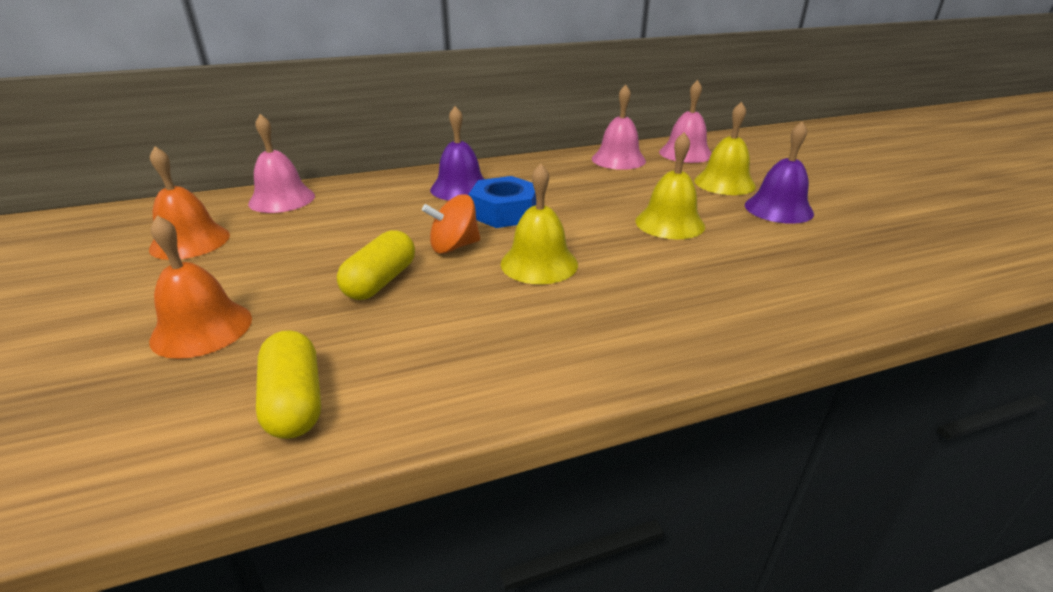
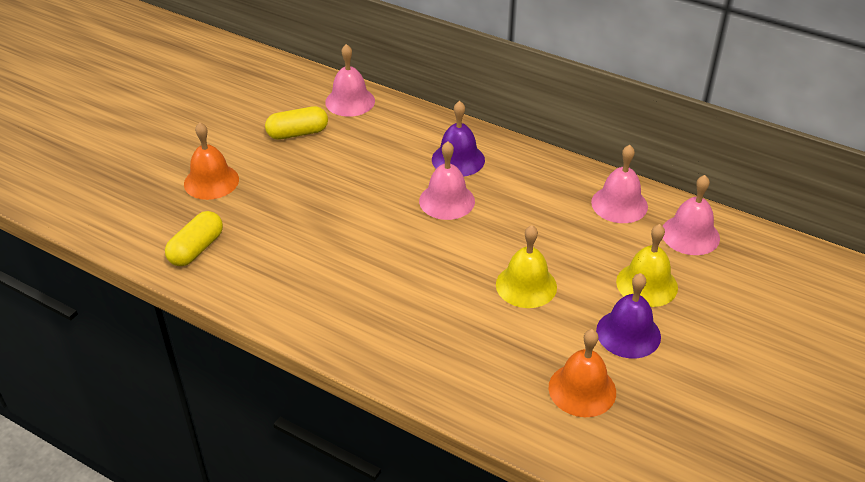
camera: 50 degrees right, 10 degrees up
orange bell [149,146,230,260] -> orange bell moved to [549,329,616,417]
yellow capsule [337,230,415,300] -> yellow capsule moved to [265,106,328,140]
orange spinning top [422,194,480,254] -> none
blue nut [469,176,536,228] -> pink bell [419,141,475,220]
yellow bell [501,163,578,284] -> none

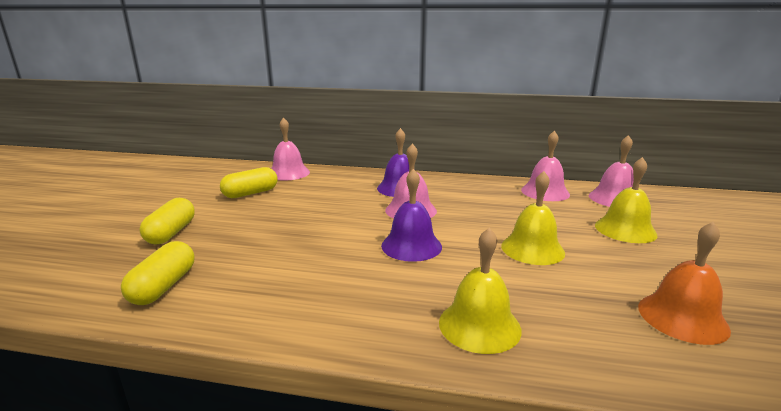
camera: 20 degrees left, 20 degrees down
orange bell [184,122,239,200] -> yellow capsule [139,198,195,244]
purple bell [596,273,661,358] -> purple bell moved to [381,169,442,262]
none -> yellow bell [439,228,522,354]

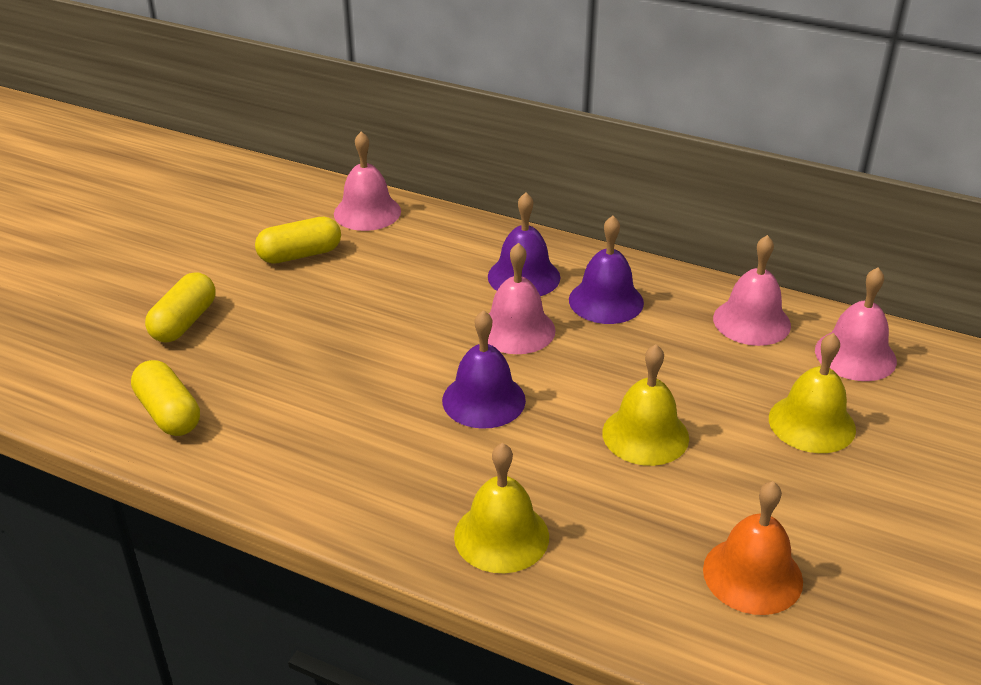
camera: 15 degrees right, 15 degrees up
yellow capsule [121,241,195,305] -> yellow capsule turned 60 degrees counterclockwise [131,360,200,436]
none -> purple bell [569,216,644,324]

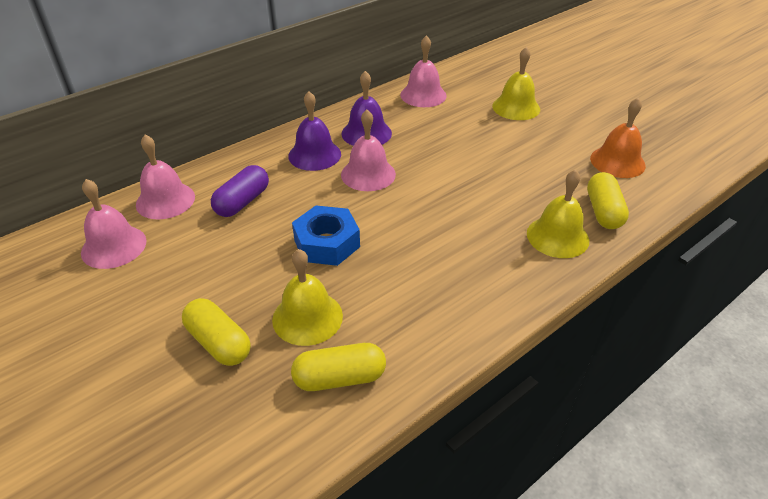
camera: 65 degrees left, 5 degrees up
yellow capsule [255,217,341,264] -> yellow capsule moved to [587,172,629,229]
purple bell [442,310,526,429] -> none
yellow bell [602,344,689,466] -> yellow bell moved to [272,249,343,346]
pink bell [815,268,897,381] -> pink bell moved to [81,179,147,269]
none -> purple capsule [211,165,269,217]
none -> blue nut [292,206,360,266]

